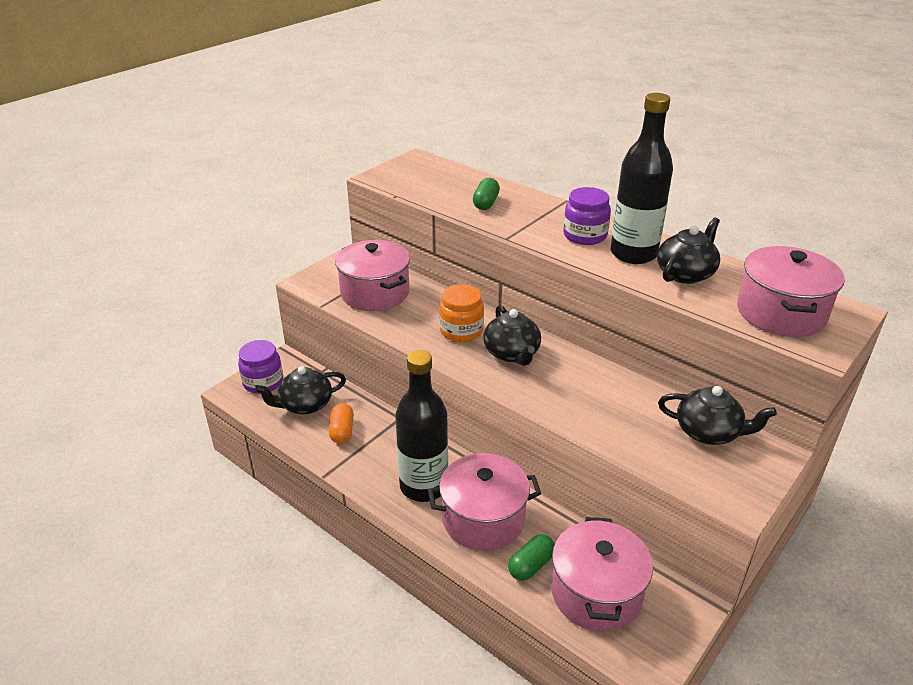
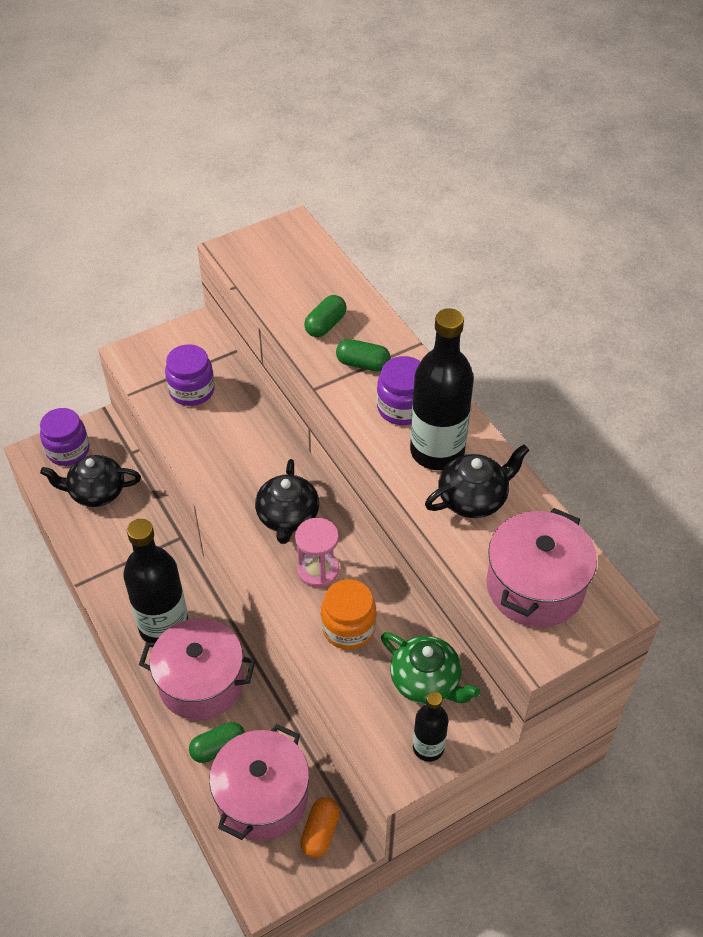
camera: 20 degrees right, 15 degrees up
orange capsule [329,403,354,443] -> orange capsule moved to [300,797,340,858]
pink pot [335,240,410,311] -> purple jar [165,344,215,406]
orange jar [439,284,484,342] -> orange jar moved to [321,579,376,650]
black teapot [658,386,777,445] -> green teapot [381,632,480,704]
none -> pink hourglass [295,518,339,588]
none -> green capsule [336,339,391,371]
none -> black bottle [413,692,448,762]

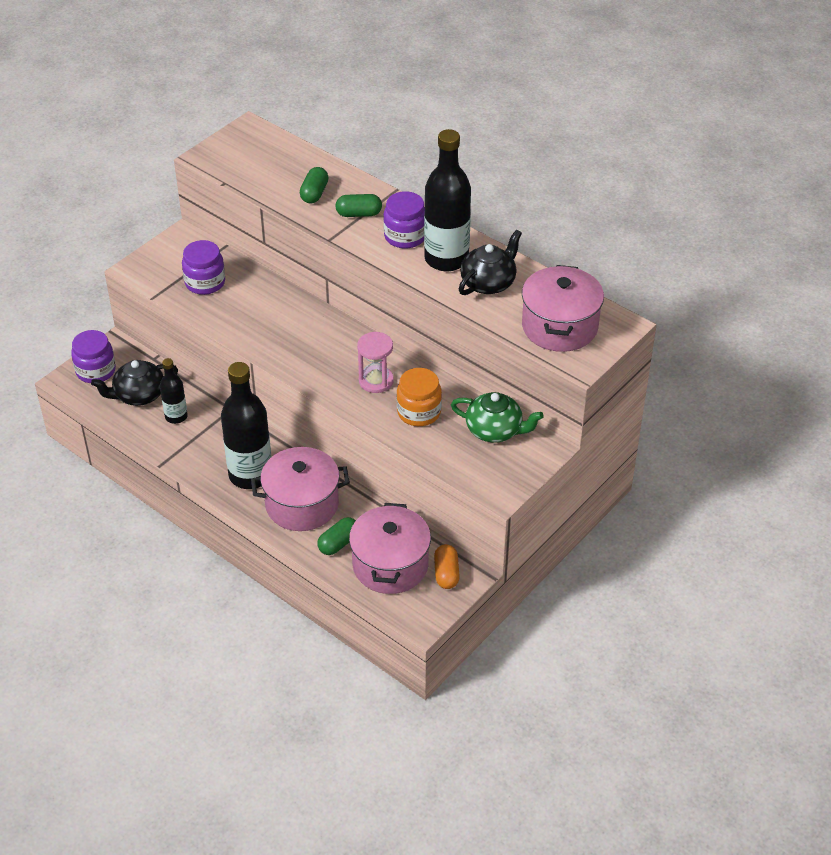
camera: 20 degrees left, 5 degrees down
black teapot [255,459,319,544] -> none
black bottle [413,692,448,762] -> black bottle moved to [160,358,188,424]

